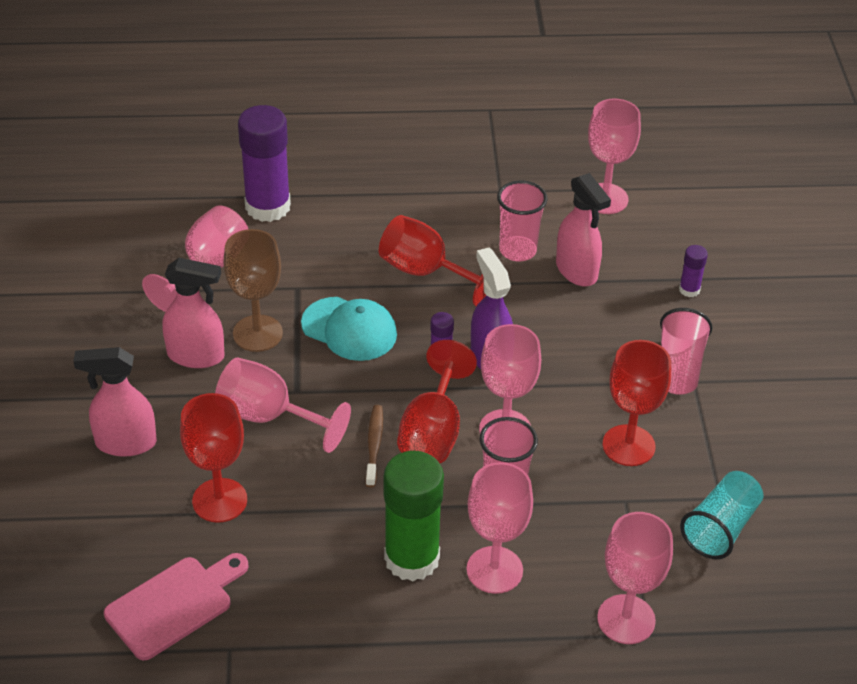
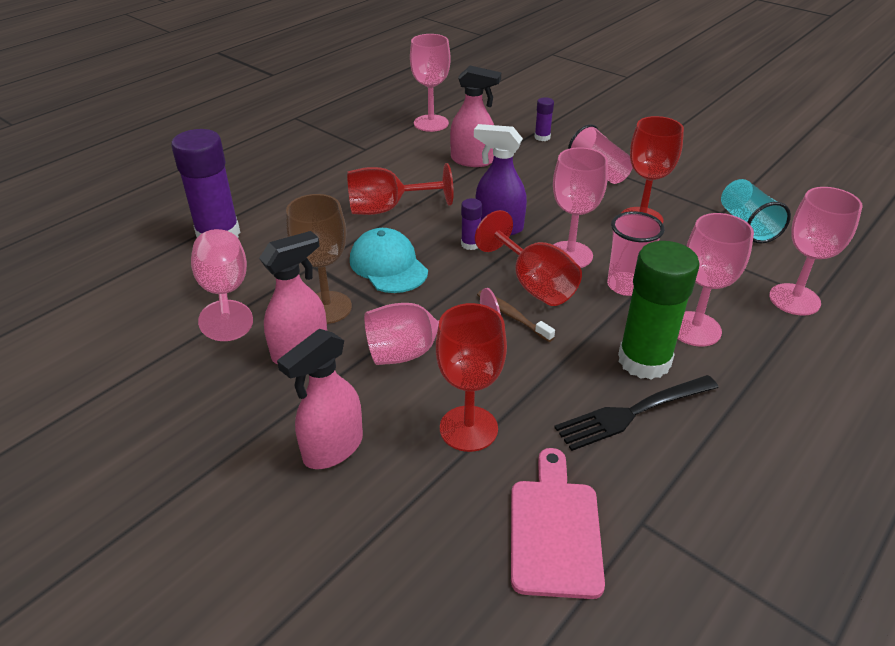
camera: 45 degrees left, 5 degrees down
turquoise cap [301,297,397,361] -> turquoise cap turned 105 degrees counterclockwise [350,228,428,293]
pink cup [497,180,548,262] -> none
none -> black fork [554,375,719,451]

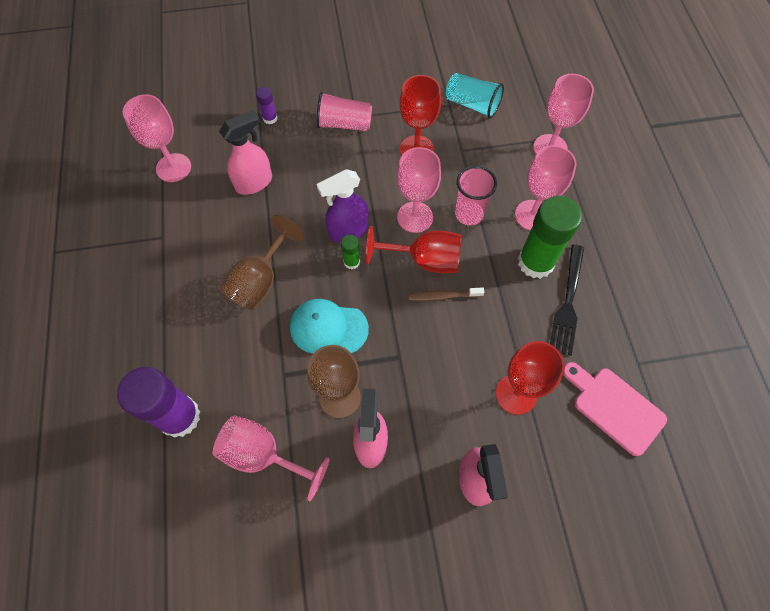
camera: 50 degrees left, 25 degrees up
red goblet [347,163,454,215] -> brown goblet [220,215,304,310]
pink goblet [364,288,501,365] -> none
purple glue stick [461,198,482,250] -> green glue stick [341,235,360,269]

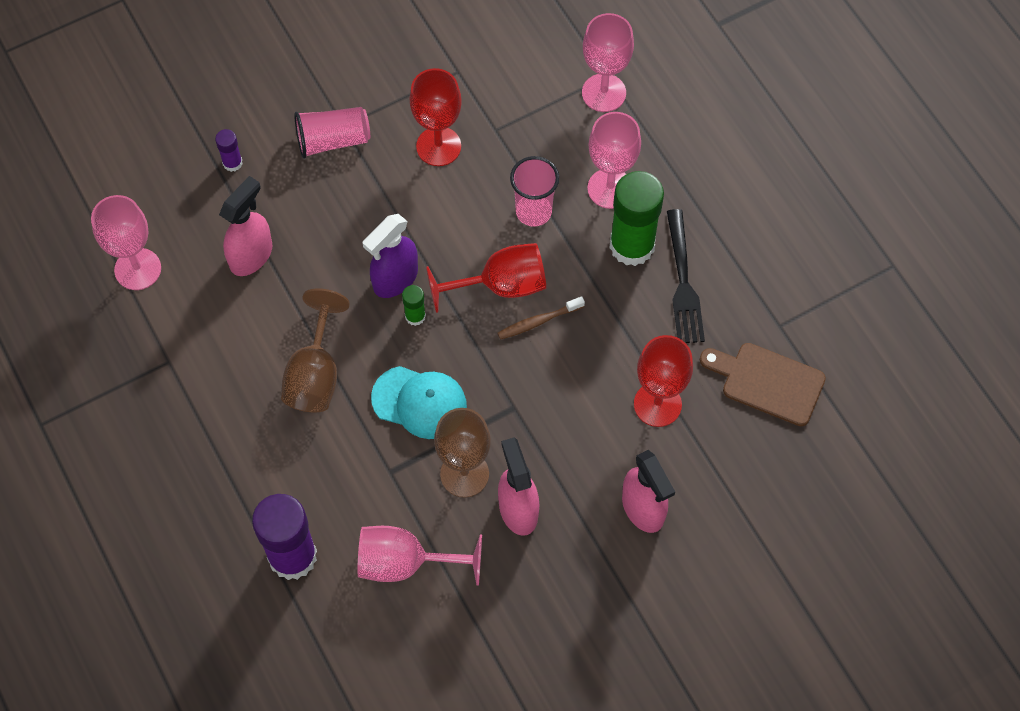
camera: 20 degrees left, 0 degrees up
turquoise cap [290,299,369,354] -> turquoise cap turned 150 degrees counterclockwise [371,366,467,439]
pink goblet [397,147,441,233] -> none
turquoise cup [446,73,504,119] -> none
pink cutting board [563,362,667,456] -> brown cutting board [700,343,826,426]

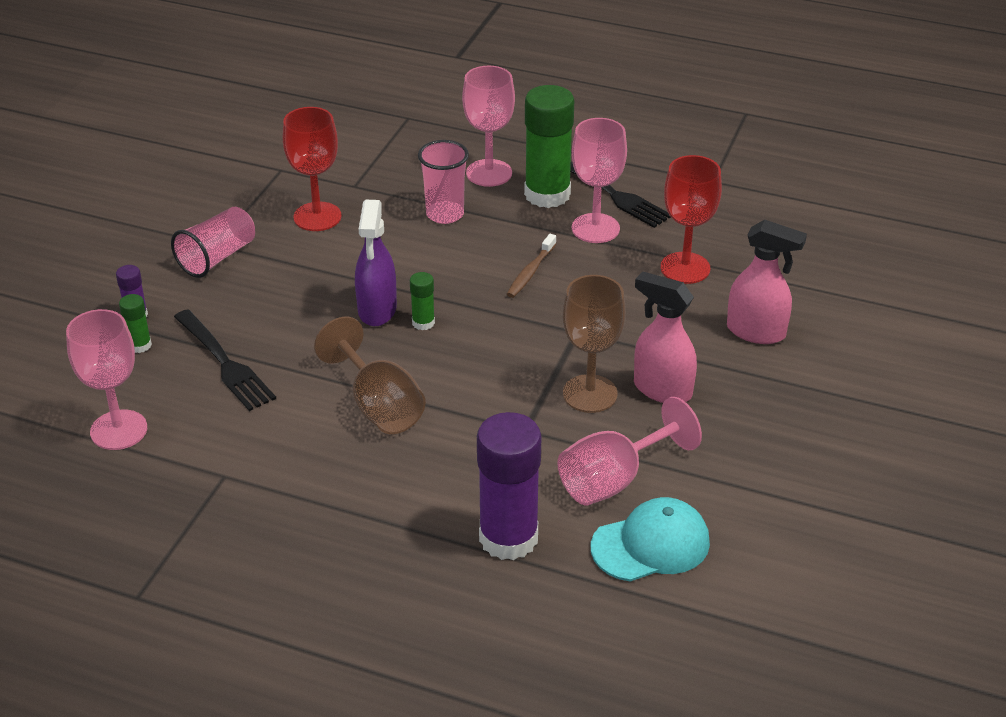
camera: 40 degrees left, 25 degrees down
pink spray bottle [219,176,272,276] -> black fork [174,309,276,411]
turquoise cap [371,366,467,439] -> turquoise cap moved to [591,497,710,582]
red goblet [426,243,546,313] -> none
pink goblet [582,13,634,112] -> pink goblet moved to [572,118,627,243]
brown cutting board [700,343,826,426] -> none
none -> green glue stick [119,294,152,353]

